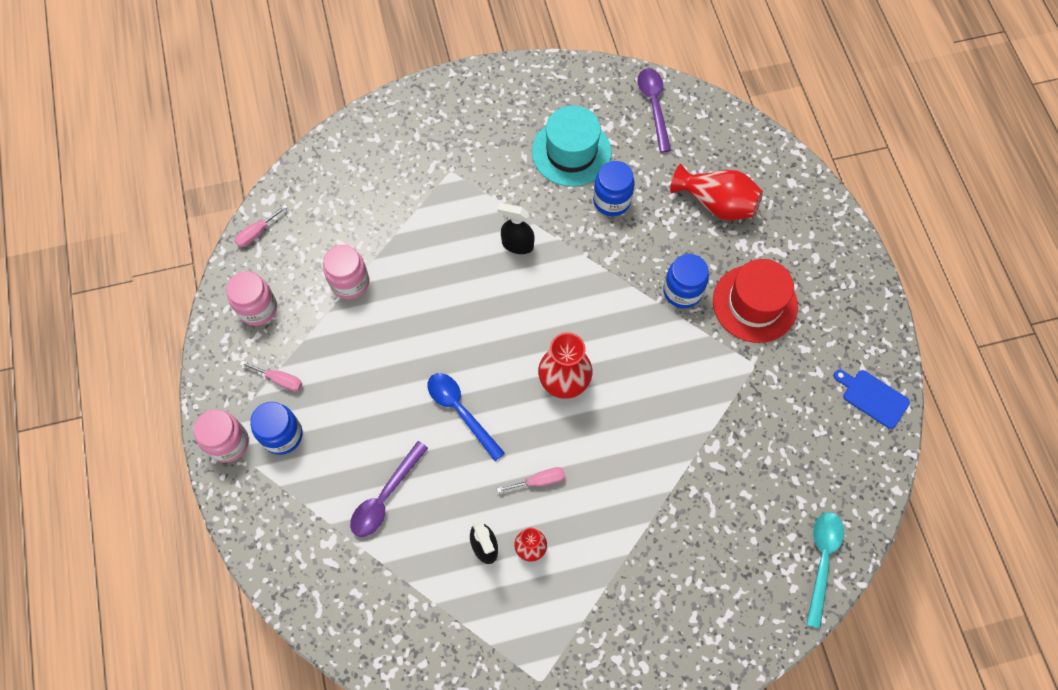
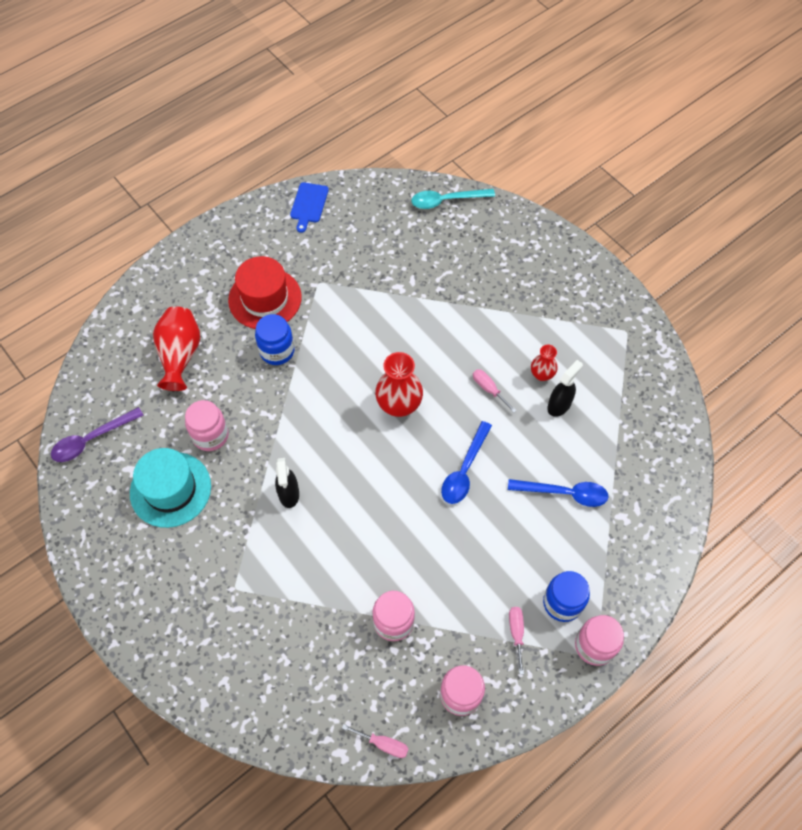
camera: 115 degrees left, 5 degrees down
purple spoon [350,441,428,537] -> blue spoon [508,479,609,507]
blue jar [593,161,635,216] -> pink jar [185,400,229,451]

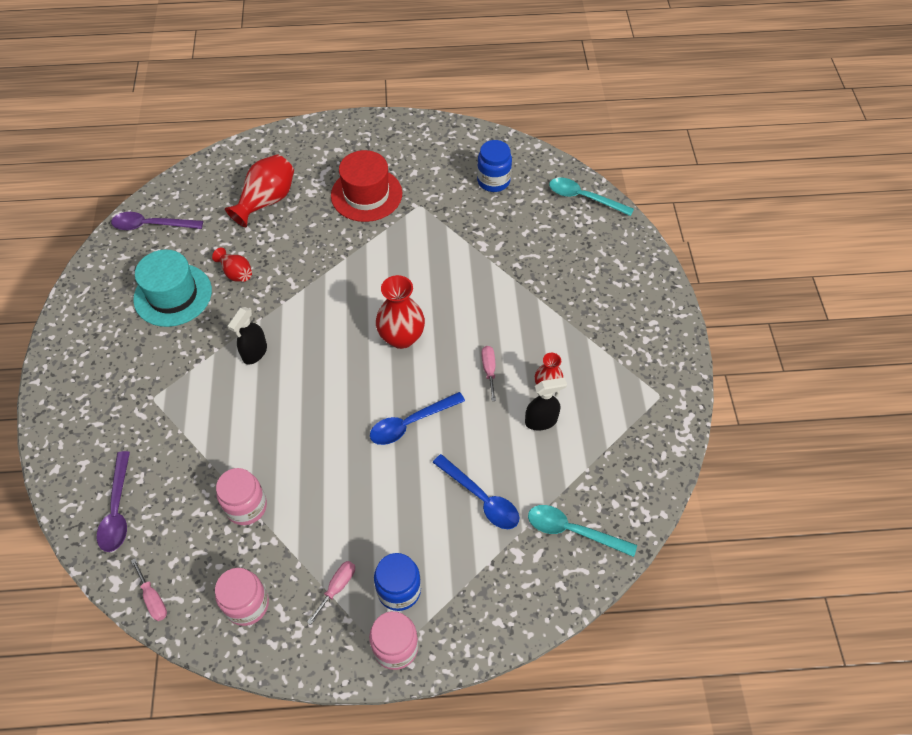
camera: 35 degrees right, 5 degrees down
pink jar [185,400,229,451] -> red vase [212,248,252,282]
blue jar [255,314,295,365] -> blue jar moved to [477,140,512,192]
blue cutting board [290,182,329,233] -> none
none -> purple spoon [97,451,130,552]
none -> turquoise spoon [528,505,637,557]

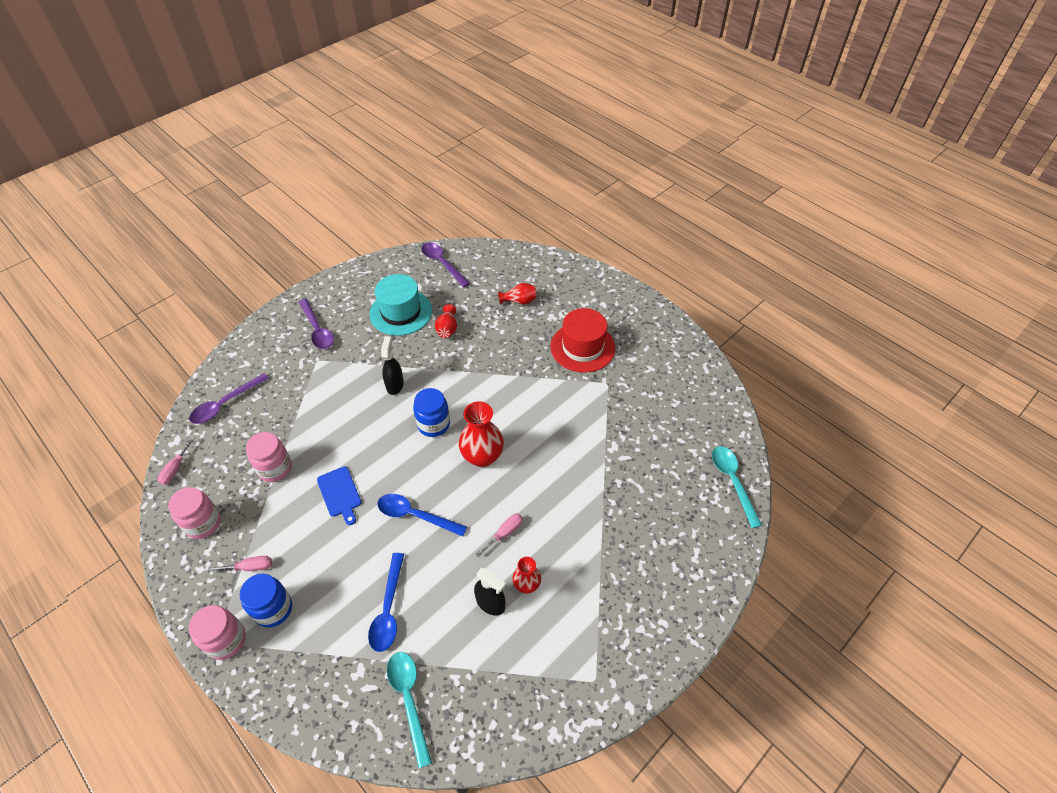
camera: 50 degrees right, 5 degrees down
red vase [225,154,294,227] -> red vase [498,283,537,304], size x0.57
black spray bottle [227,307,267,365] -> black spray bottle turned 105 degrees clockwise [381,336,404,395]
blue jar [477,140,512,192] -> blue jar moved to [413,388,450,437]
none -> purple spoon [299,299,334,349]
none -> blue cutting board [317,466,362,525]

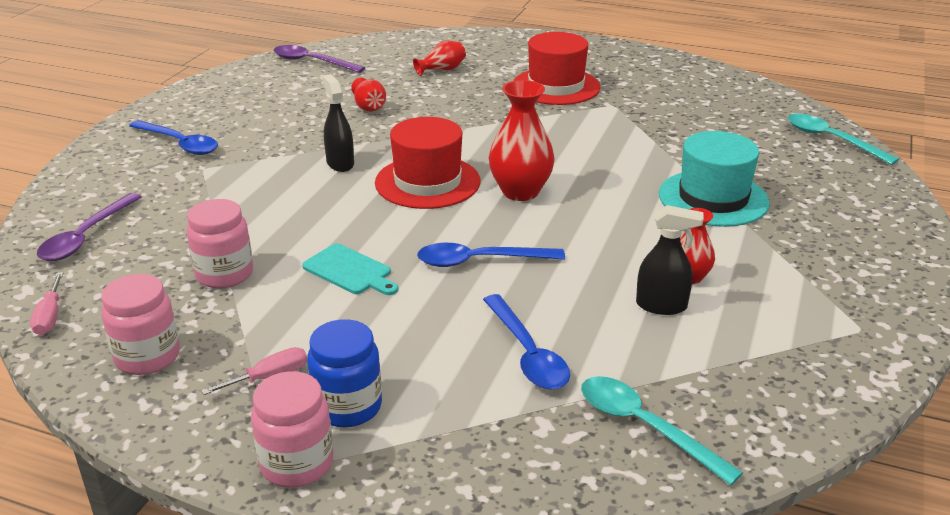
camera: 25 degrees left, 20 degrees down
purple spoon [299,299,334,349] -> blue spoon [129,120,218,155]
blue cutting board [317,466,362,525] -> turquoise cutting board [302,243,398,295]
turquoise hat [370,274,432,336] -> turquoise hat moved to [659,131,770,227]
blue jar [413,388,450,437] -> red hat [375,117,480,209]
pink screwdriver [476,513,523,557] -> none

